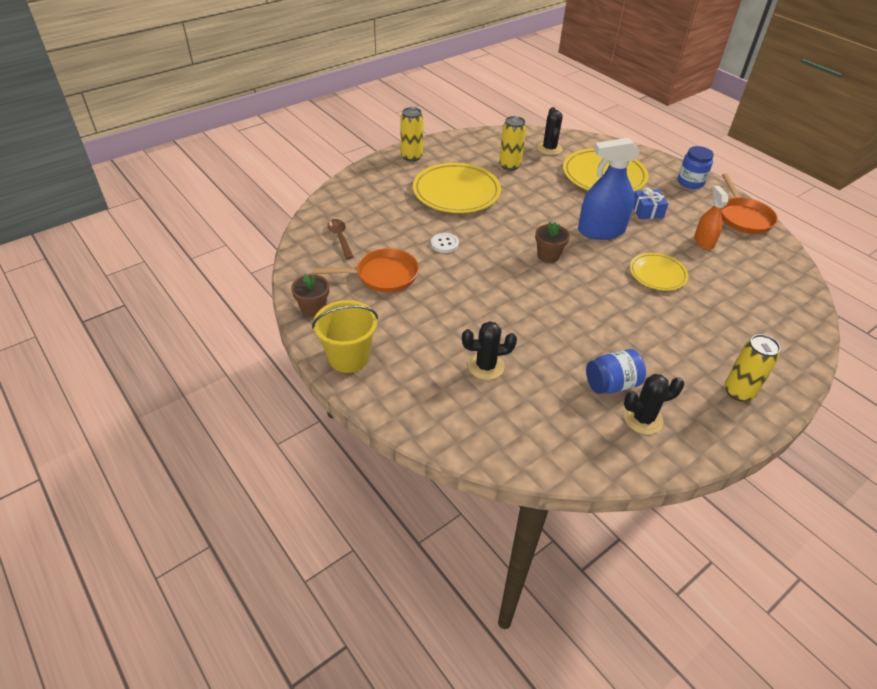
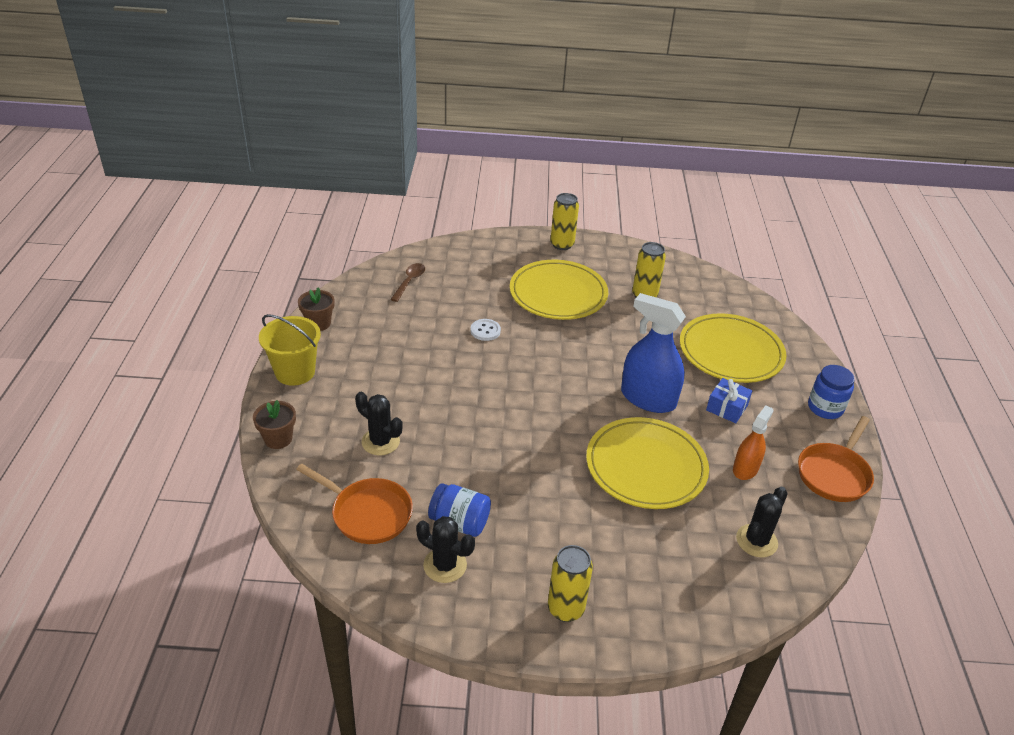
camera: 40 degrees right, 5 degrees down
orange pan [313,248,419,293] -> orange pan moved to [296,464,413,544]
brown flower pot [535,222,570,263] -> brown flower pot moved to [253,400,296,449]
black cactus [537,107,563,155] -> black cactus moved to [736,487,788,557]
yellow plate [630,253,688,291] -> yellow plate [586,417,709,509], size x1.75

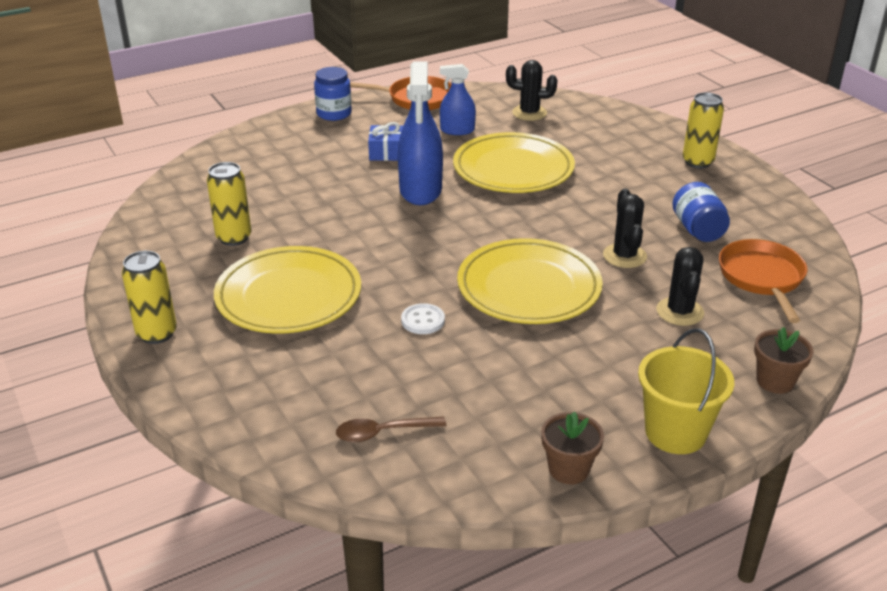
camera: 120 degrees left, 5 degrees down
black cactus [416,516,475,583] -> black cactus moved to [603,188,647,268]
yellow plate [680,313,787,383] -> yellow plate moved to [457,238,603,324]
orange spray bottle [733,406,774,480] -> blue spray bottle [440,64,476,135]

